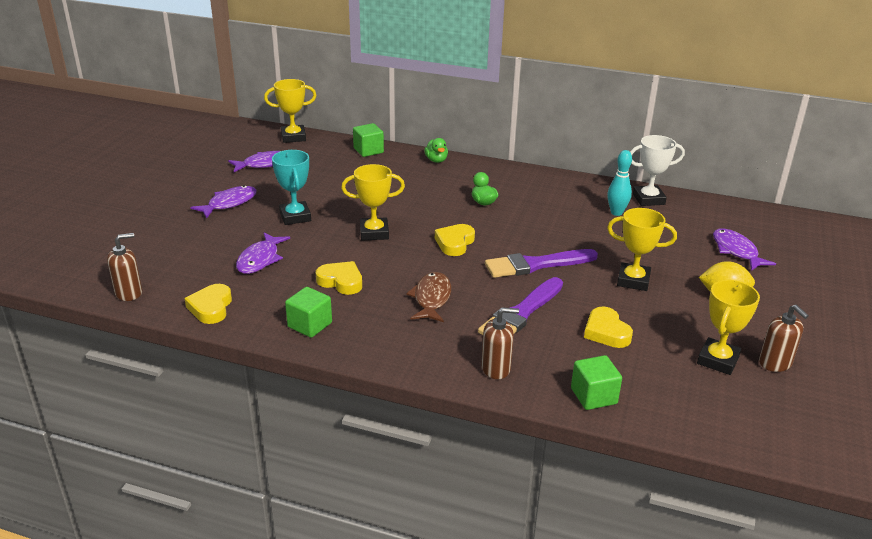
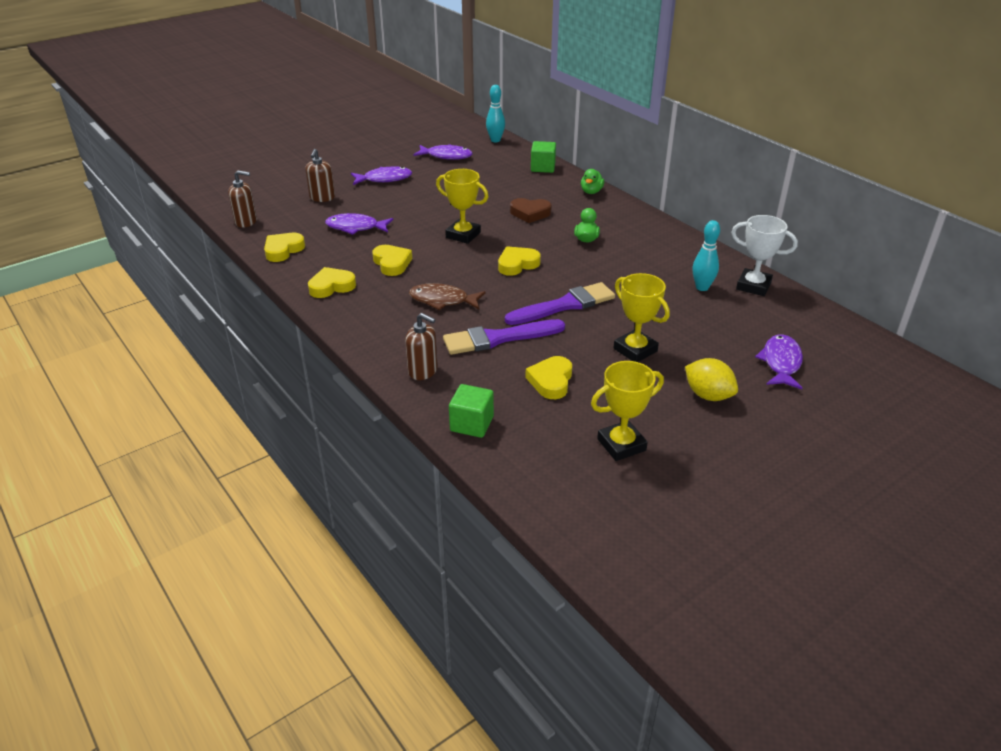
camera: 35 degrees right, 5 degrees up
purple fish [236,232,290,274] -> purple fish turned 45 degrees clockwise [325,213,393,235]
yellow trophy [264,79,317,143] -> turquoise bowling pin [486,85,505,142]
turquoise trophy [272,150,311,225] -> none
green cube [285,287,332,338] -> yellow heart [308,267,356,298]
brown fish [406,272,451,322] -> brown fish turned 120 degrees counterclockwise [409,283,486,310]
purple brush [485,249,598,278] -> purple brush turned 135 degrees clockwise [505,282,615,325]
brown soap dispenser [759,305,809,372] -> brown soap dispenser moved to [305,149,335,202]
none -> brown heart [510,198,552,223]

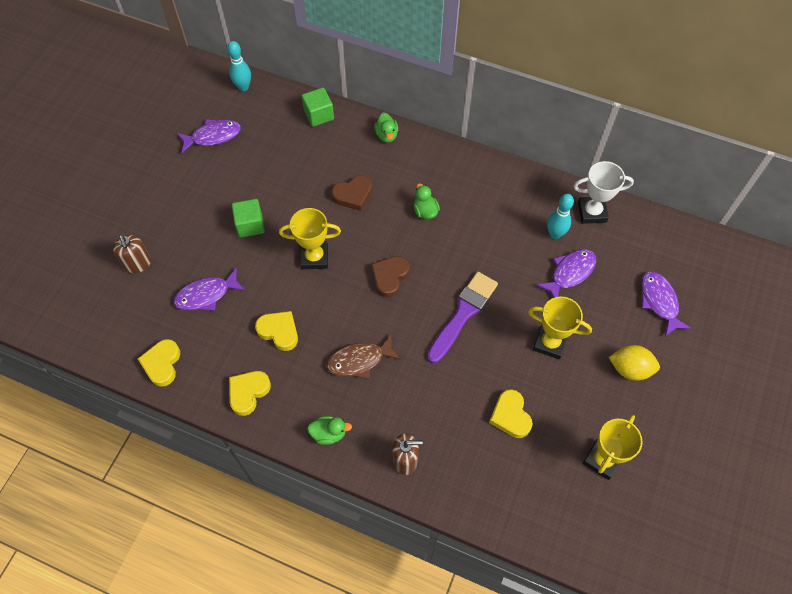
camera: 30 degrees left, 25 degrees up
brown soap dispenser [228,170,257,228] -> none
purple fish [351,167,412,185] -> purple fish moved to [536,249,596,298]
purple brush [443,319,565,355] -> none
green cube [449,384,494,438] -> green cube moved to [232,199,265,238]
yellow heart [498,246,541,276] -> brown heart [371,256,410,298]
none -> green duck [307,416,352,445]

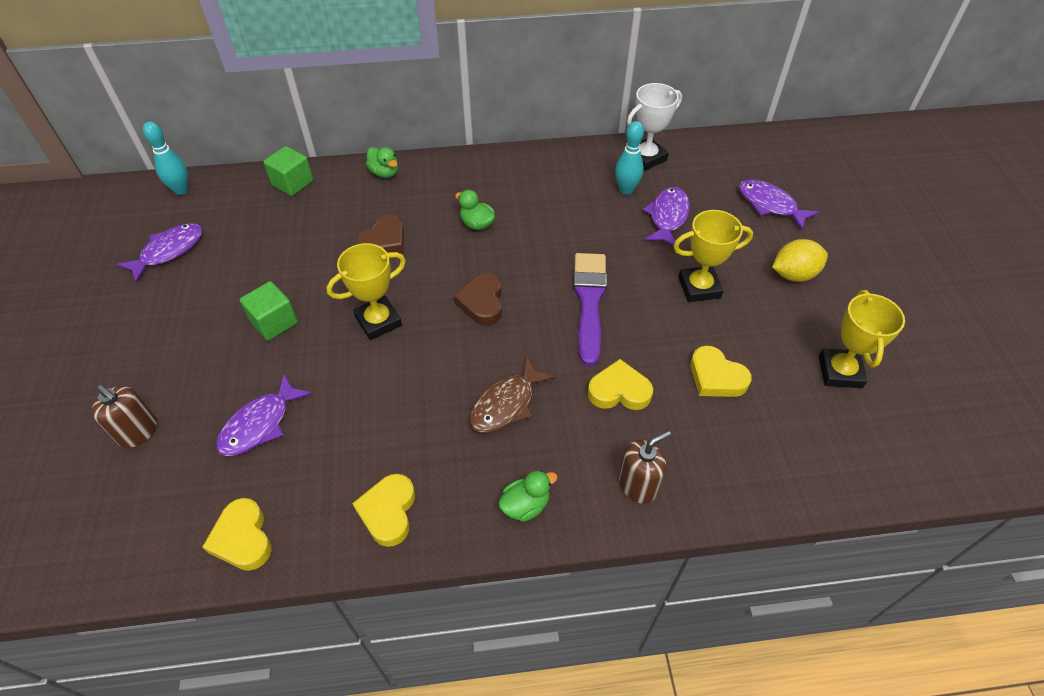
camera: 30 degrees left, 10 degrees down
yellow heart [255,311,298,351] -> yellow heart moved to [588,359,653,410]

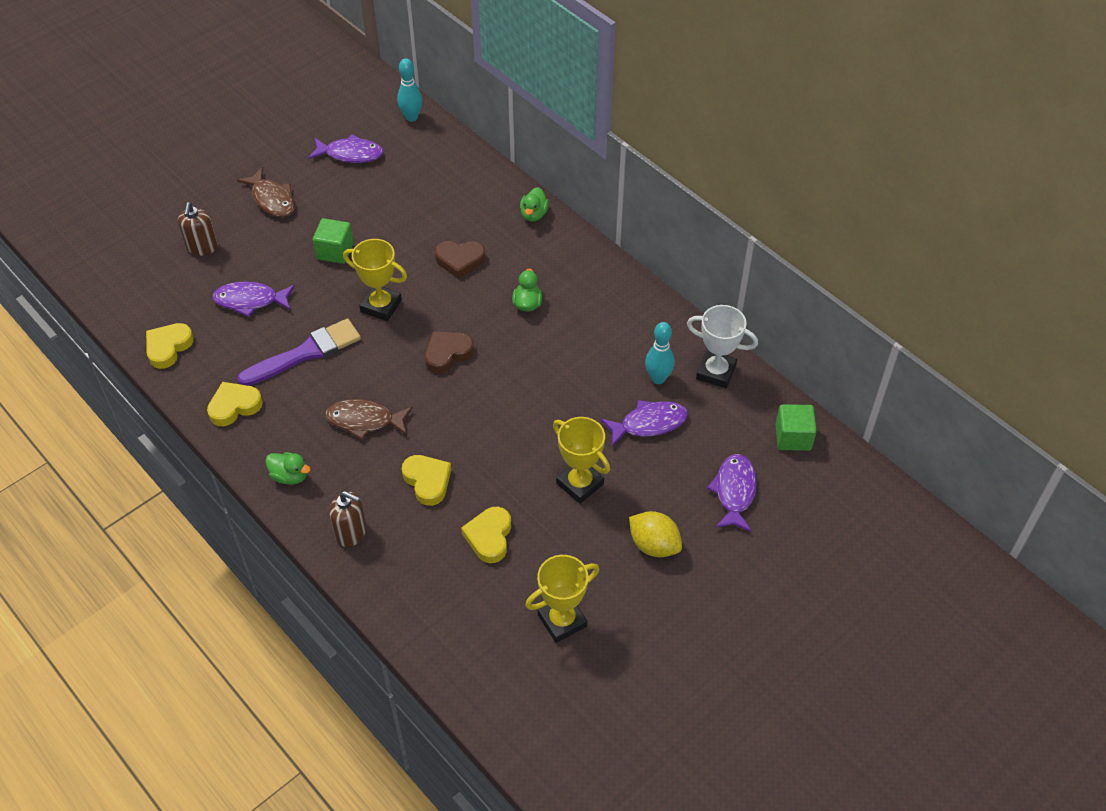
camera: 55 degrees right, 0 degrees up
green cube [263,146,313,196] -> green cube moved to [775,404,817,451]
purple brush [573,253,607,366] -> purple brush moved to [237,318,361,386]
none -> brown fish [237,167,295,217]

